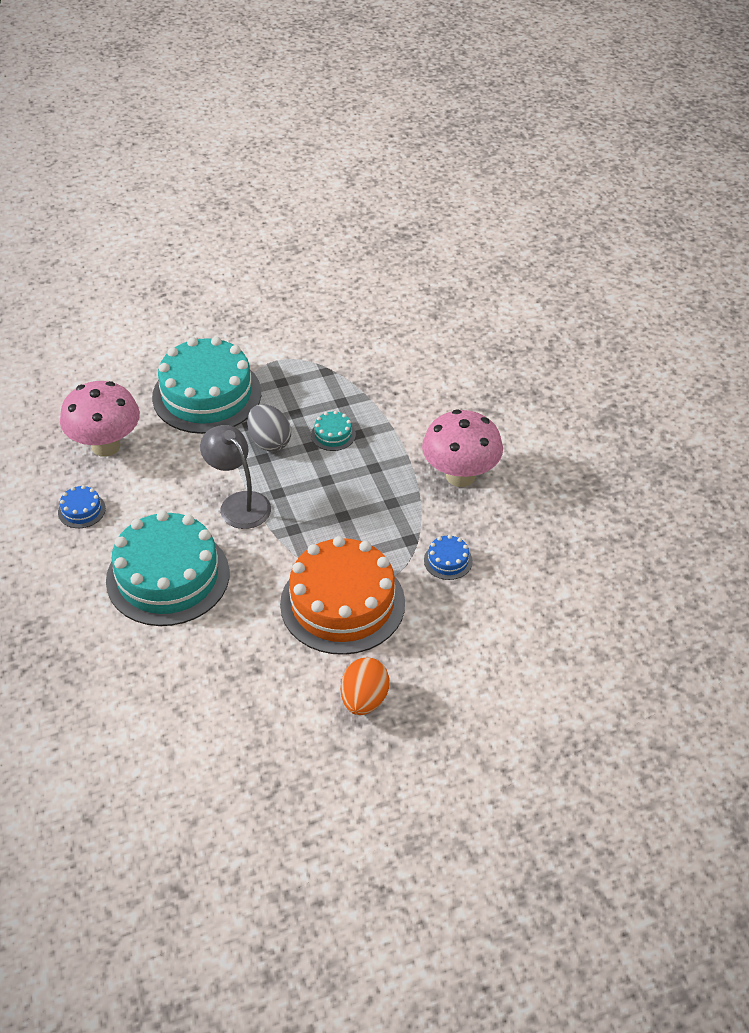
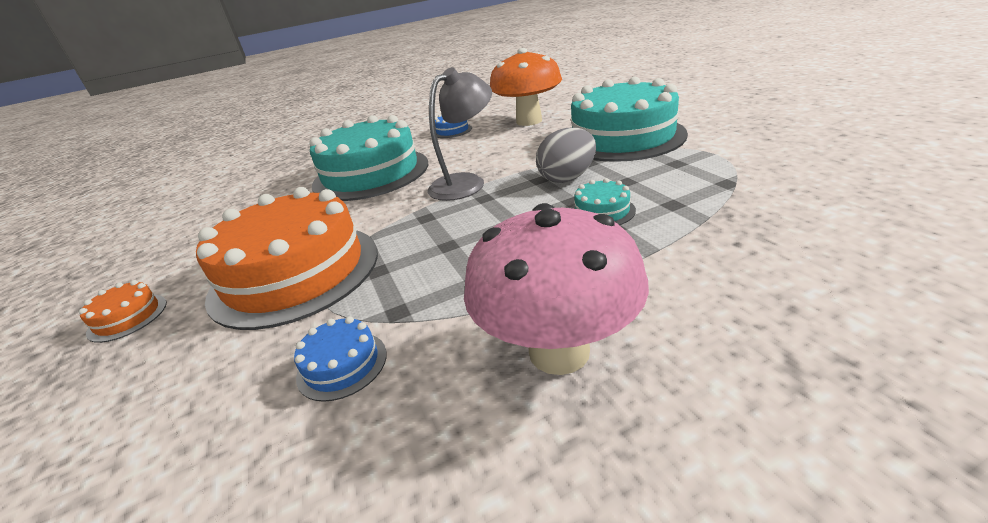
camera: 90 degrees right, 15 degrees down
pink mushroom [60,381,140,457] -> orange mushroom [490,48,562,126]
orange egg [341,658,389,715] -> orange cake [79,280,167,343]

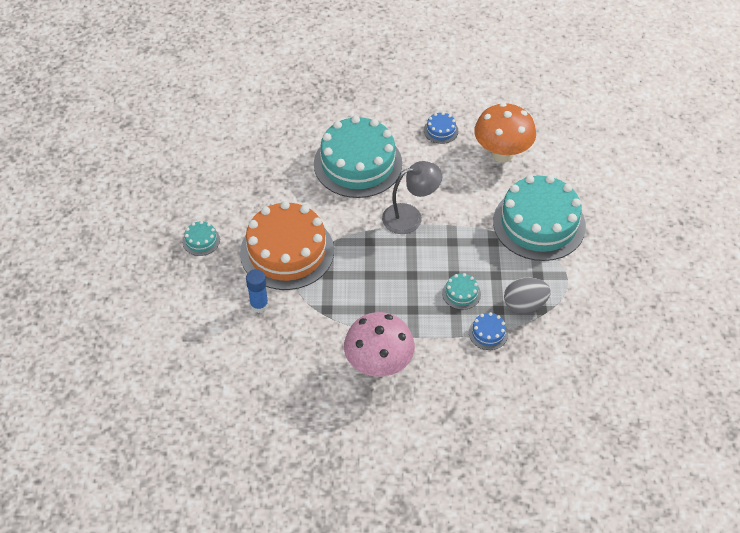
camera: 20 degrees right, 20 degrees up
orange cake [79,280,167,343] -> turquoise cake [183,221,220,256]
blue cake [294,316,387,402] -> blue cake moved to [469,312,508,350]
grey egg [536,128,596,183] -> grey egg moved to [504,278,551,313]
none -> blue glue stick [246,269,268,313]

